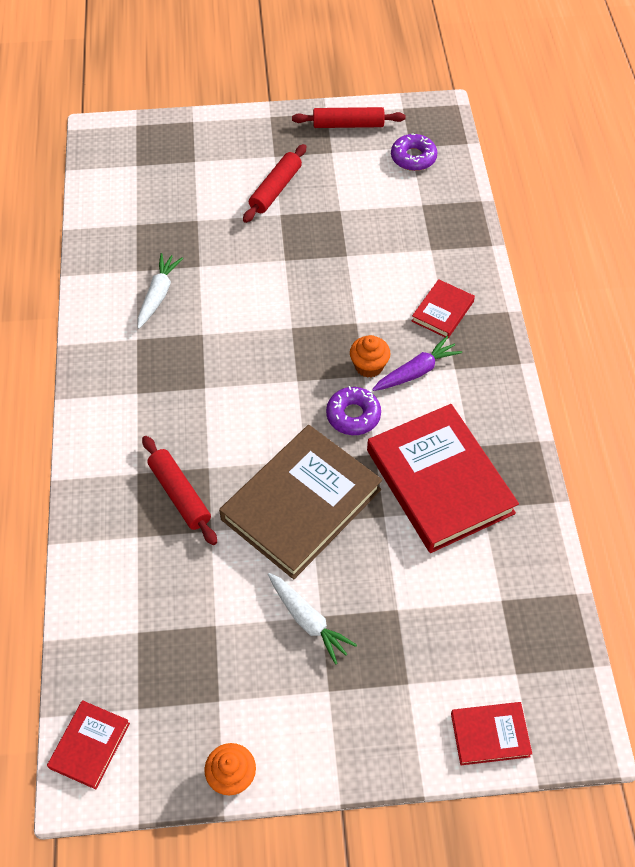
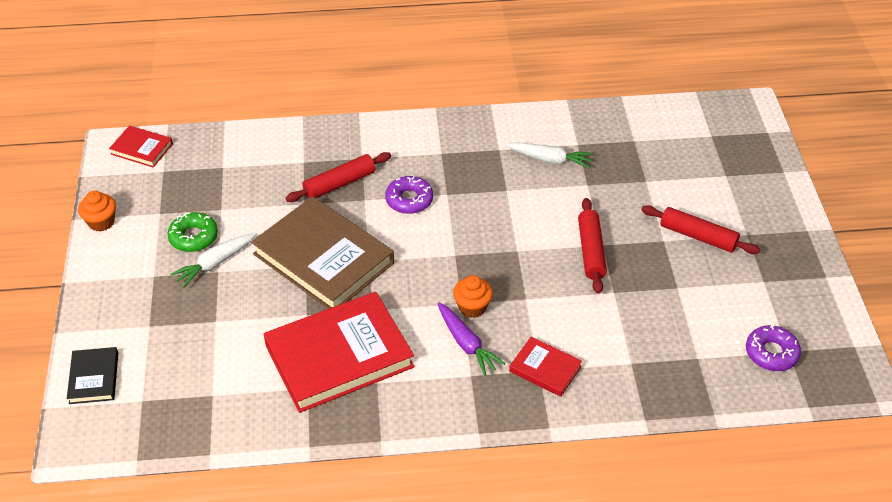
camera: 90 degrees right, 10 degrees down
red rolling pin [292,107,406,128] -> red rolling pin moved to [578,198,607,294]
purple donut [326,386,381,435] -> purple donut moved to [385,176,433,214]
red book [451,702,532,765] -> black book [67,347,118,404]
none -> green donut [168,212,218,252]

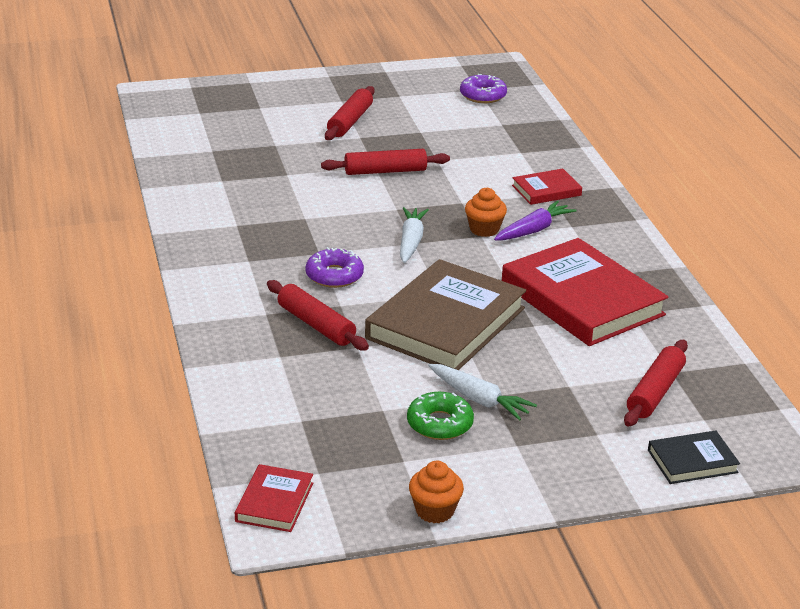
camera: 100 degrees left, 15 degrees down
white carrot [505,142,594,169] -> white carrot moved to [400,207,429,263]
red book [509,337,582,397] -> red book turned 45 degrees clockwise [512,169,582,205]
none -> red rolling pin [624,340,688,427]

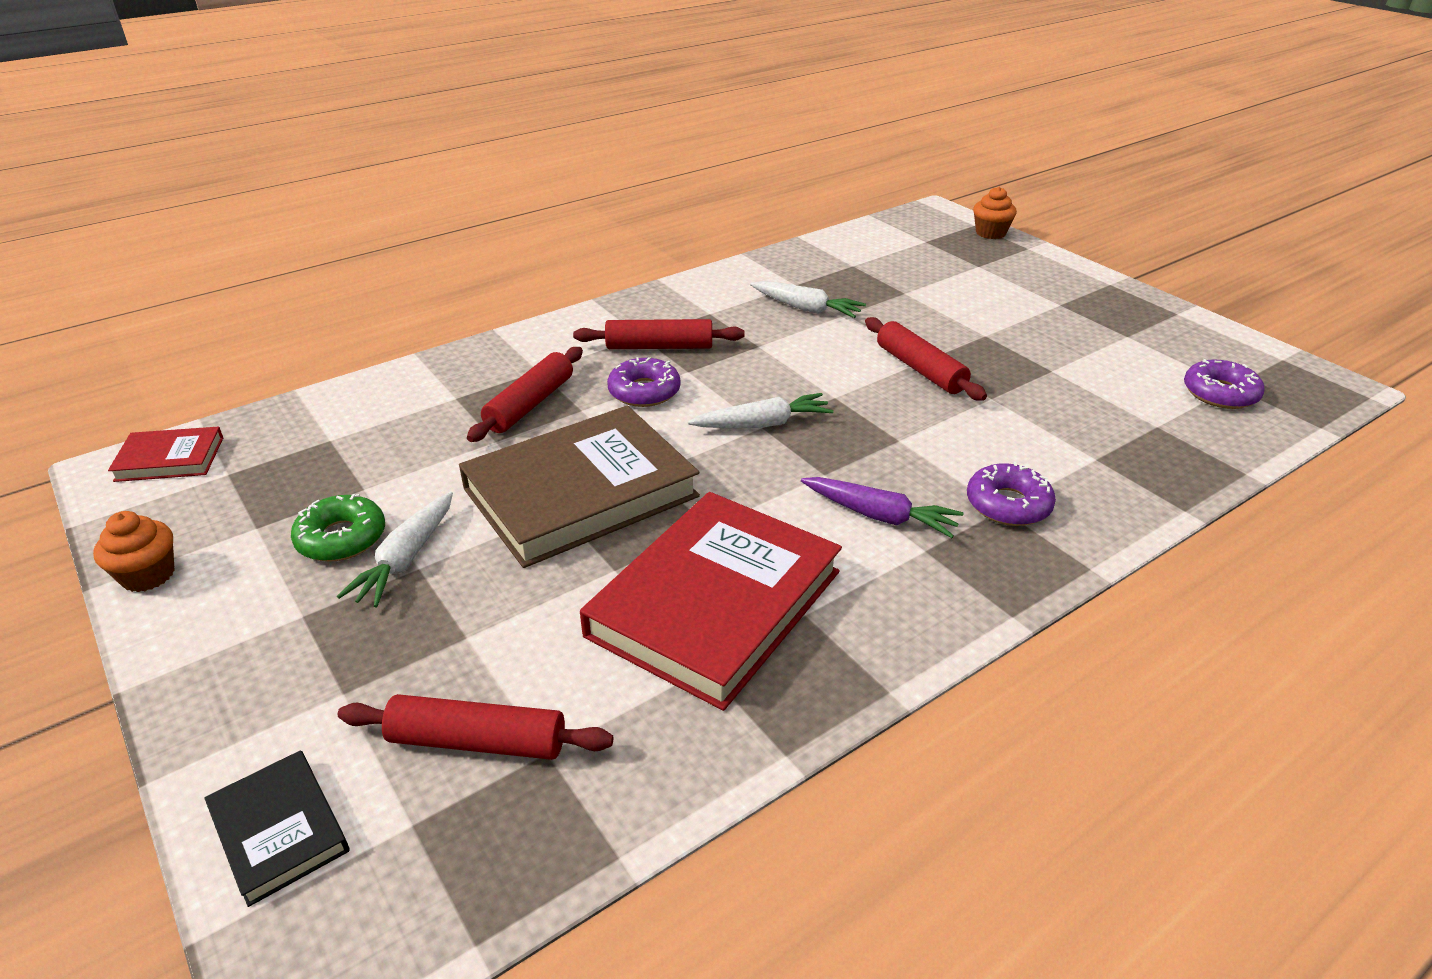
camera: 70 degrees right, 5 degrees up
red rolling pin [325,86,375,140] -> red rolling pin moved to [573,319,745,349]
brown book [365,259,526,370] -> brown book turned 45 degrees counterclockwise [459,405,700,568]
orange cupcake [465,188,507,237] -> orange cupcake moved to [973,187,1017,239]
red book [512,169,582,205] -> purple donut [967,461,1056,526]
none -> white carrot [750,281,866,318]

